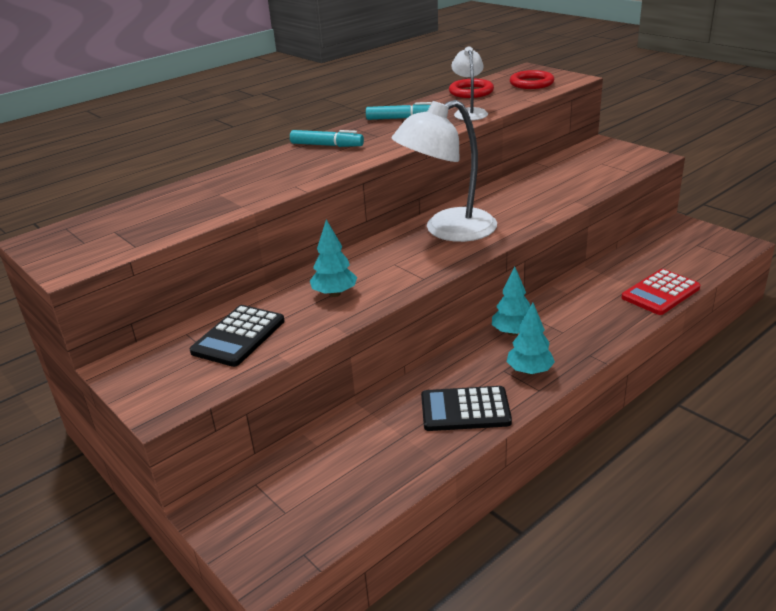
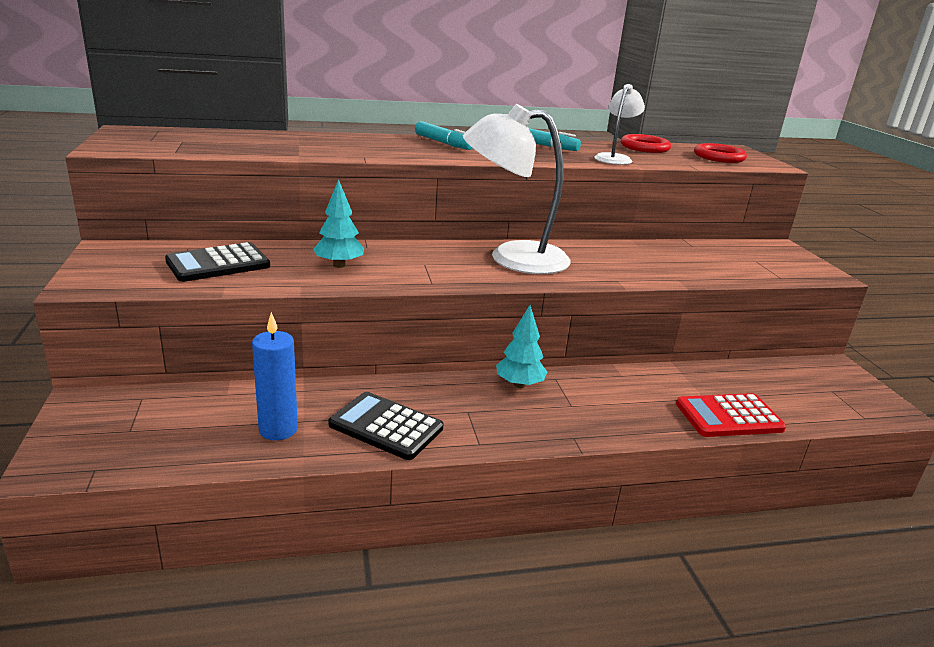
camera: 25 degrees right, 5 degrees down
turquoise tree [507,302,555,375] -> none
none -> blue candle [252,312,298,440]

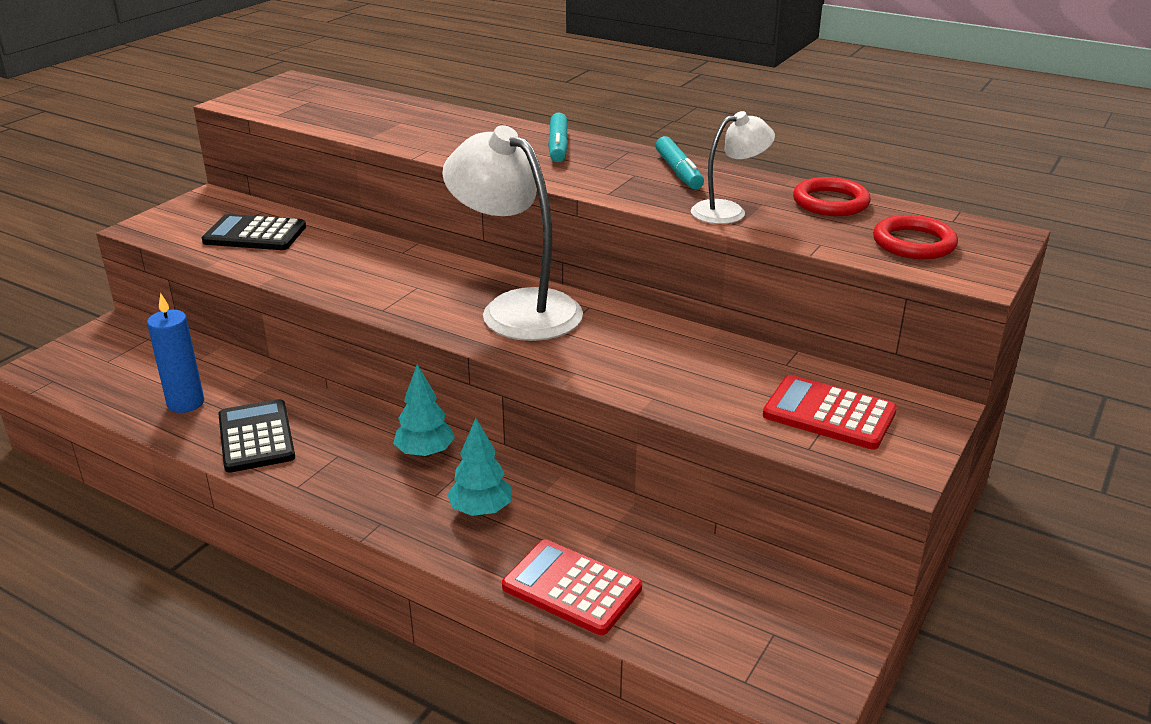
camera: 45 degrees right, 5 degrees up
turquoise tree [313,179,364,268] -> turquoise tree moved to [447,418,512,516]
none -> red calculator [763,375,897,450]

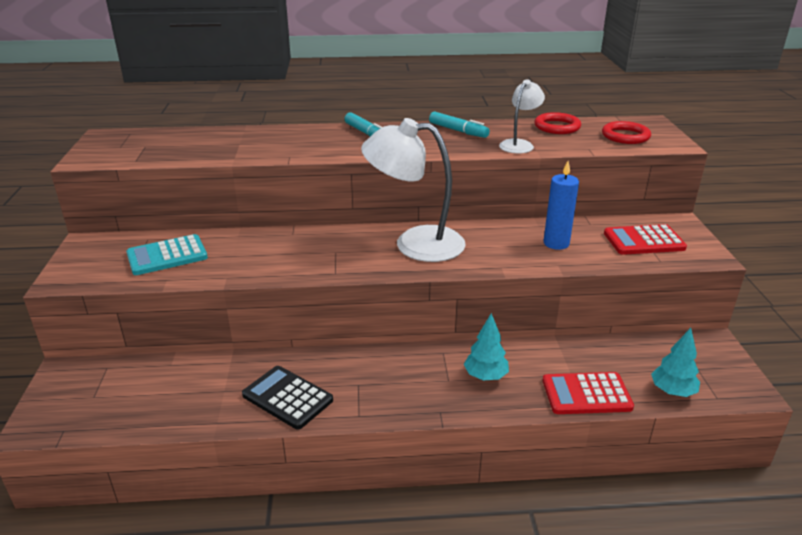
camera: 35 degrees left, 0 degrees up
blue candle [147,293,204,413] -> blue candle moved to [544,161,579,250]
black calculator [202,214,306,250] -> turquoise calculator [126,234,208,275]
turquoise tree [393,364,455,458] -> turquoise tree moved to [651,328,700,397]

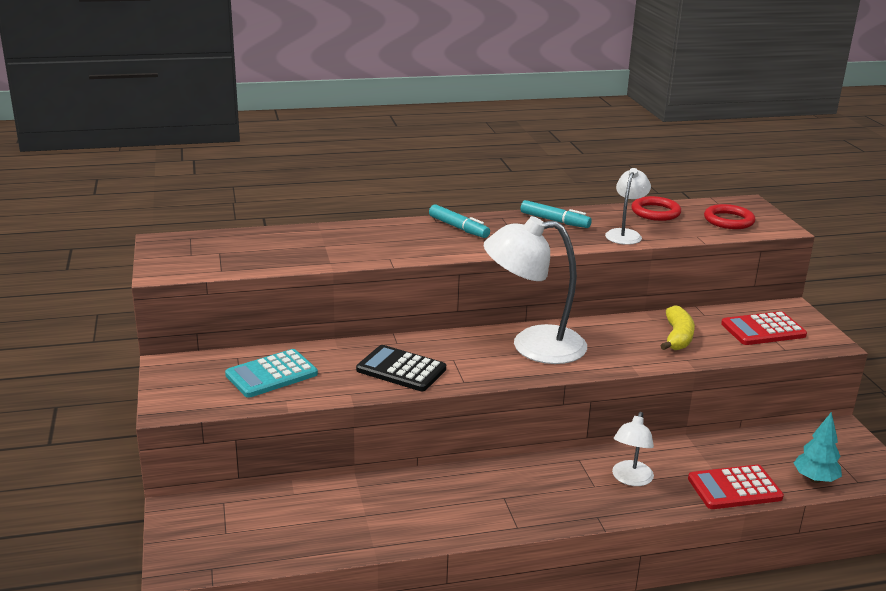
camera: 10 degrees left, 5 degrees down
black calculator [242,366,333,430] -> black calculator moved to [356,345,446,391]
turquoise tree [464,313,509,381] -> white lamp [612,412,654,486]
blue candle [544,161,579,250] -> yellow banana [660,305,695,350]

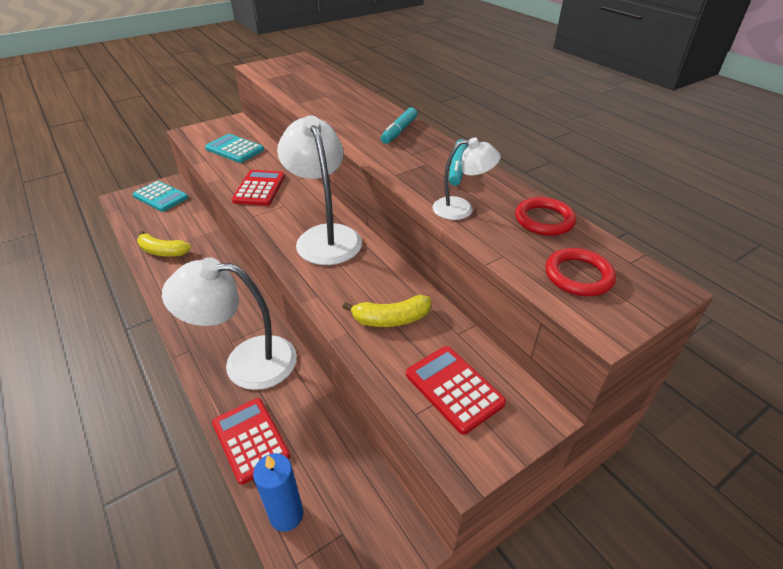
camera: 70 degrees right, 15 degrees up
black calculator [356,345,446,391] -> red calculator [232,170,285,206]
white lamp [612,412,654,486] -> white lamp [162,257,297,390], size x1.90
turquoise tree [794,412,842,483] -> blue candle [253,453,303,532]
none -> turquoise calculator [133,181,188,212]
none -> yellow banana [137,231,191,257]

